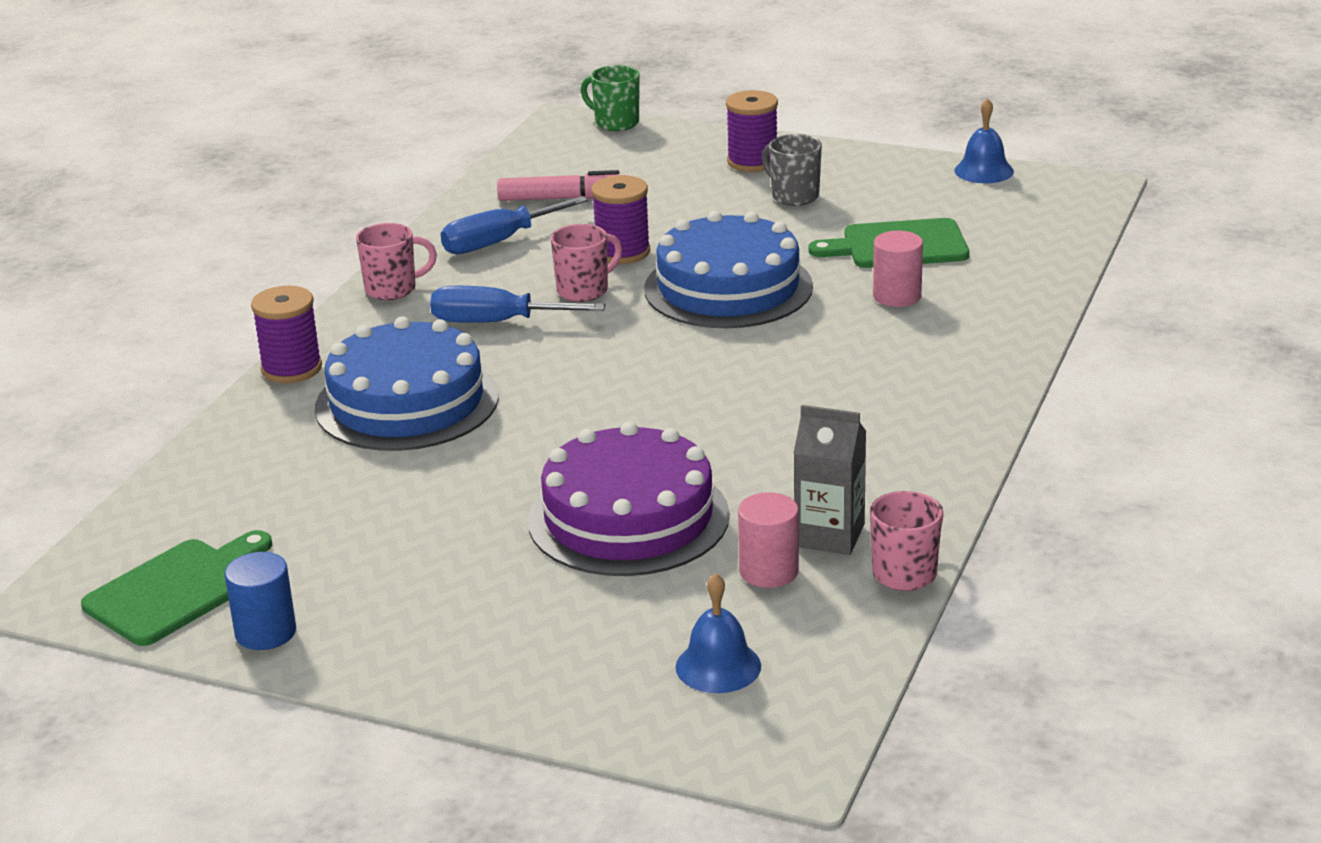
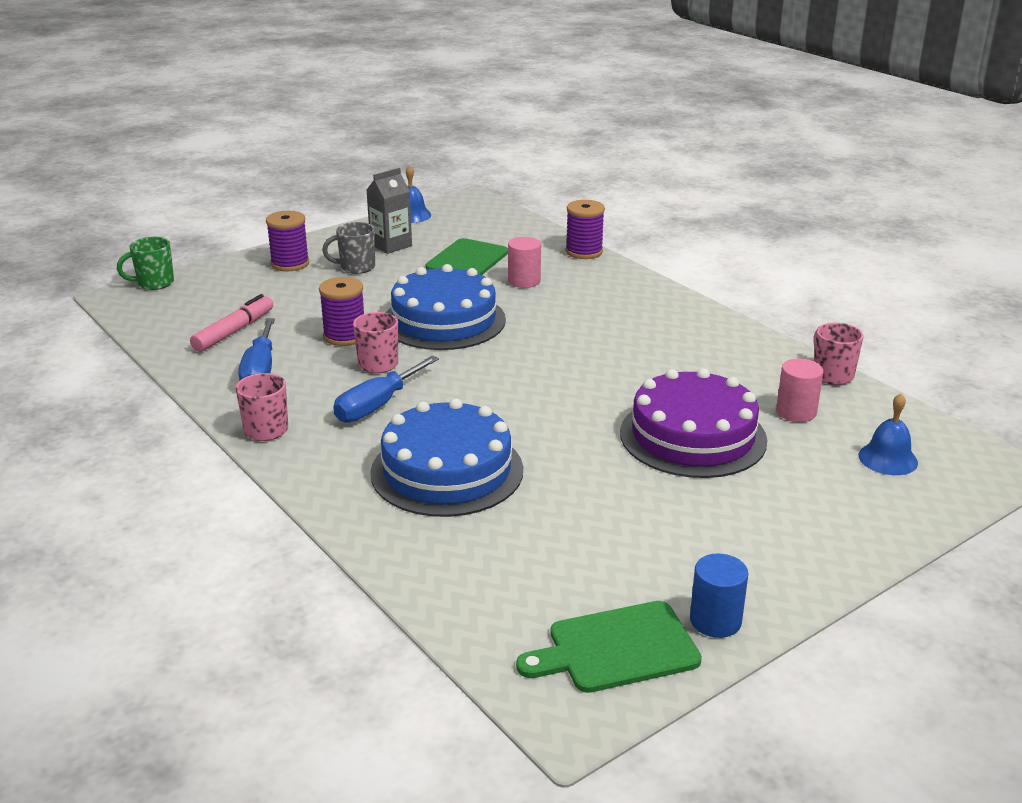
camera: 60 degrees left, 0 degrees up
green cutting board [81,530,272,646] -> green cutting board turned 90 degrees counterclockwise [516,601,702,693]
purple spool [251,286,322,383] -> purple spool moved to [566,200,605,259]
grey carton [794,405,866,555] -> grey carton moved to [367,168,412,254]

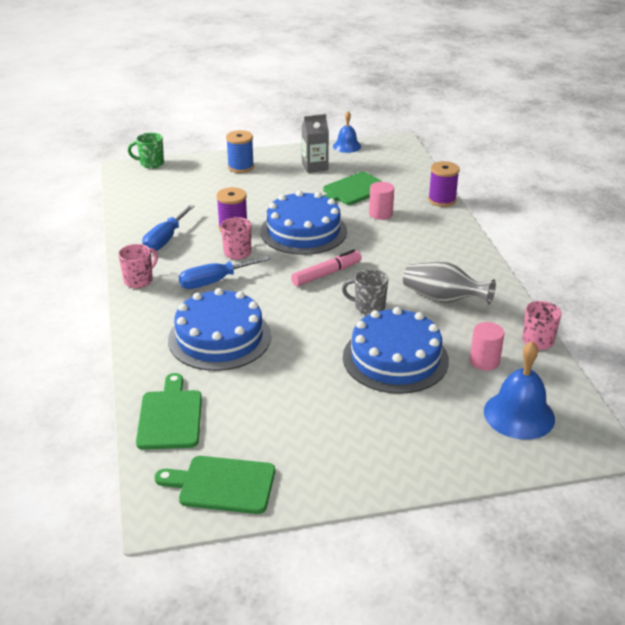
camera: 25 degrees right, 5 degrees up
pink marker [190,294,273,352] -> pink marker moved to [291,249,362,286]
purple spool [266,211,309,271] -> blue spool [226,130,254,173]
grey mug [322,222,375,274] -> grey mug moved to [342,269,388,315]
purple cake [620,368,767,478] -> blue cake [343,307,449,394]
blue cylinder [690,553,748,638] -> none
blue bell [858,393,918,475] -> blue bell [484,341,555,440], size x1.61
none -> green cutting board [136,373,202,450]
none -> grey vase [403,262,496,304]

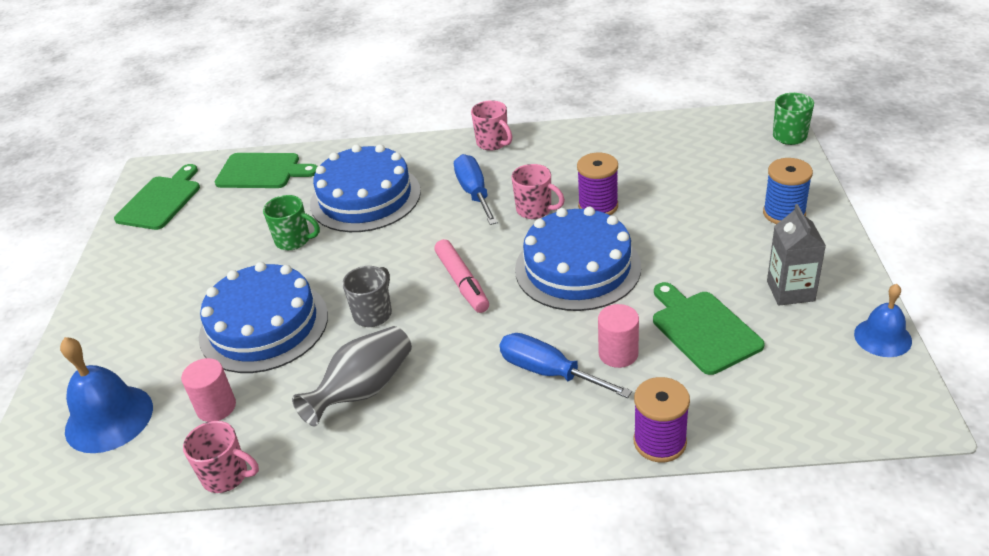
camera: 105 degrees right, 5 degrees up
blue screwdriver [142,205,195,253] -> blue screwdriver moved to [500,333,632,398]
none -> green mug [263,195,320,250]

